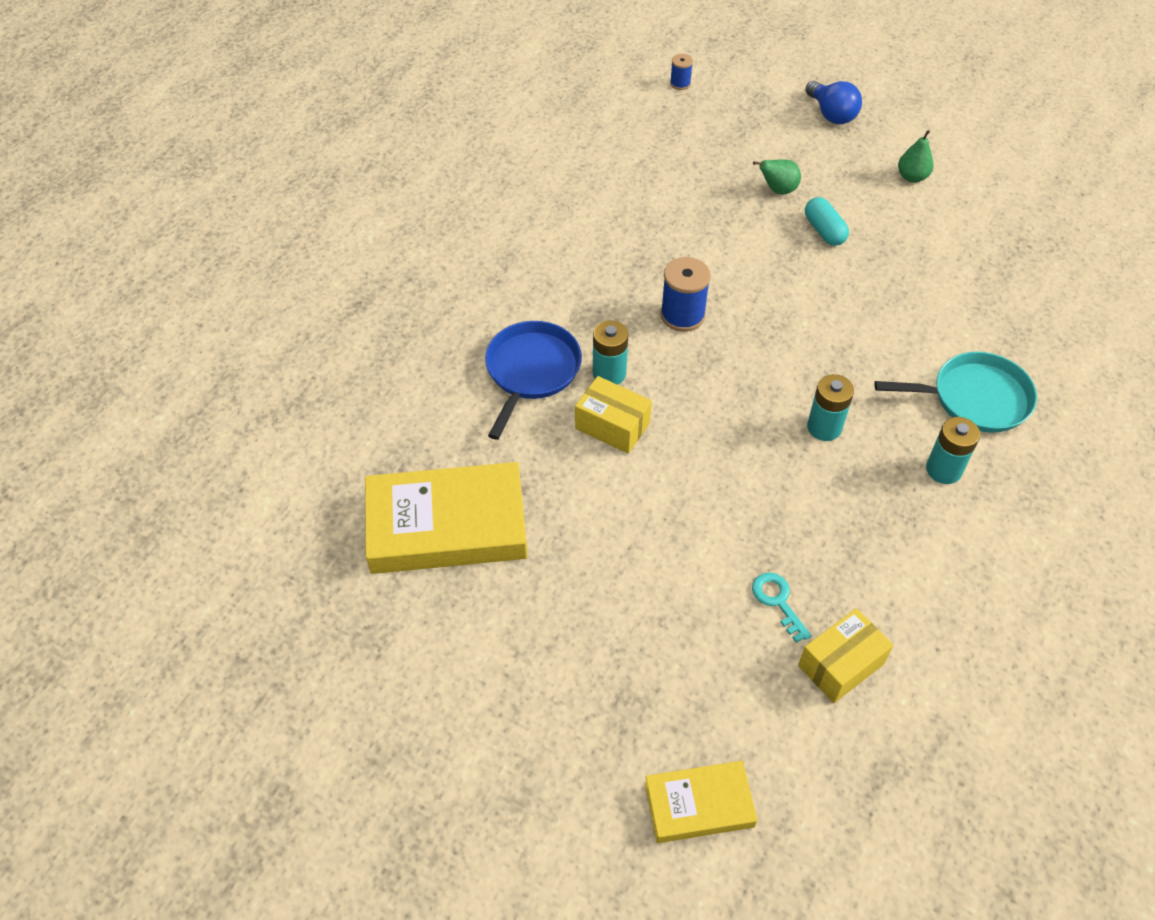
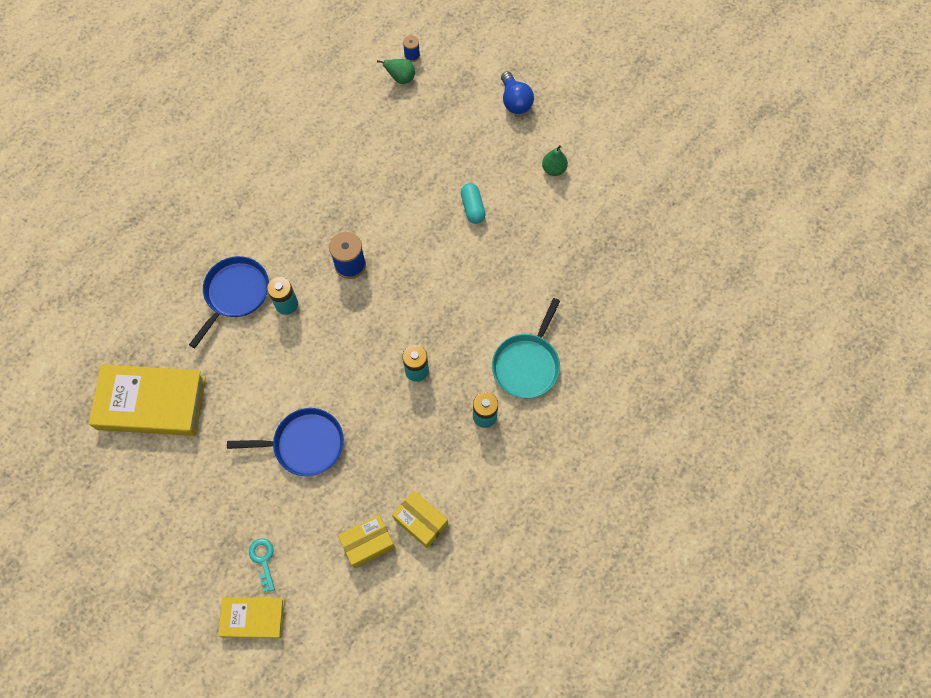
camera: 10 degrees right, 15 degrees up
yellow box [575,376,652,454] -> yellow box moved to [392,491,448,548]
turquoise key [752,573,811,643] -> turquoise key moved to [249,538,275,592]
green pear [753,160,801,195] -> green pear moved to [377,59,415,84]
turquoise pan [875,352,1037,433] -> turquoise pan turned 105 degrees clockwise [492,298,560,398]
none -> blue pan [227,408,344,476]

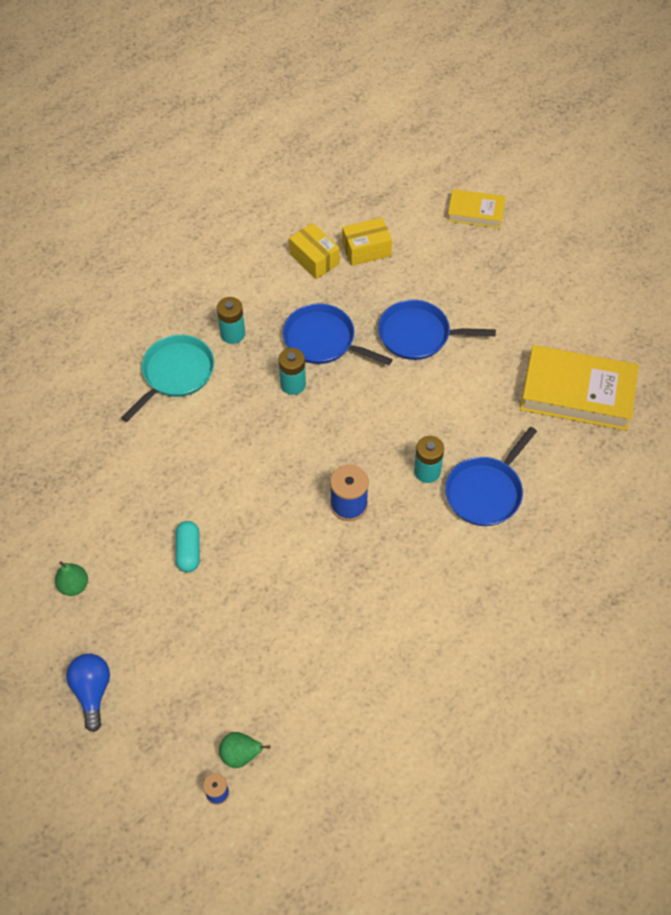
camera: 170 degrees left, 10 degrees down
turquoise key [249,538,275,592] -> none
none -> blue pan [283,303,393,365]

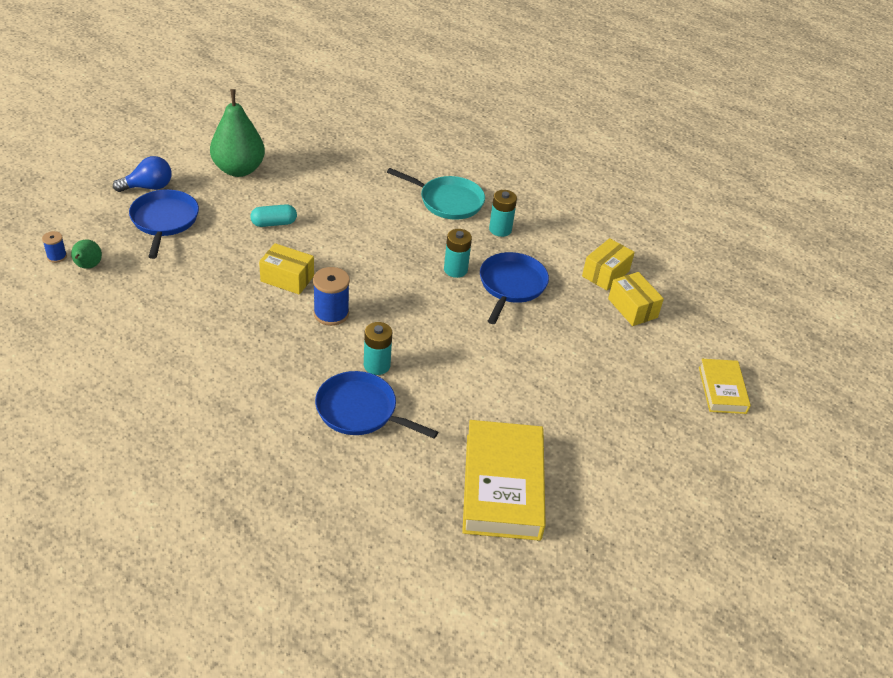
camera: 75 degrees right, 15 degrees down
green pear [55,561,88,596] -> green pear [210,89,265,177], size x2.08
blue pan [378,300,496,360] -> blue pan moved to [129,189,199,259]
none -> yellow box [259,243,314,295]

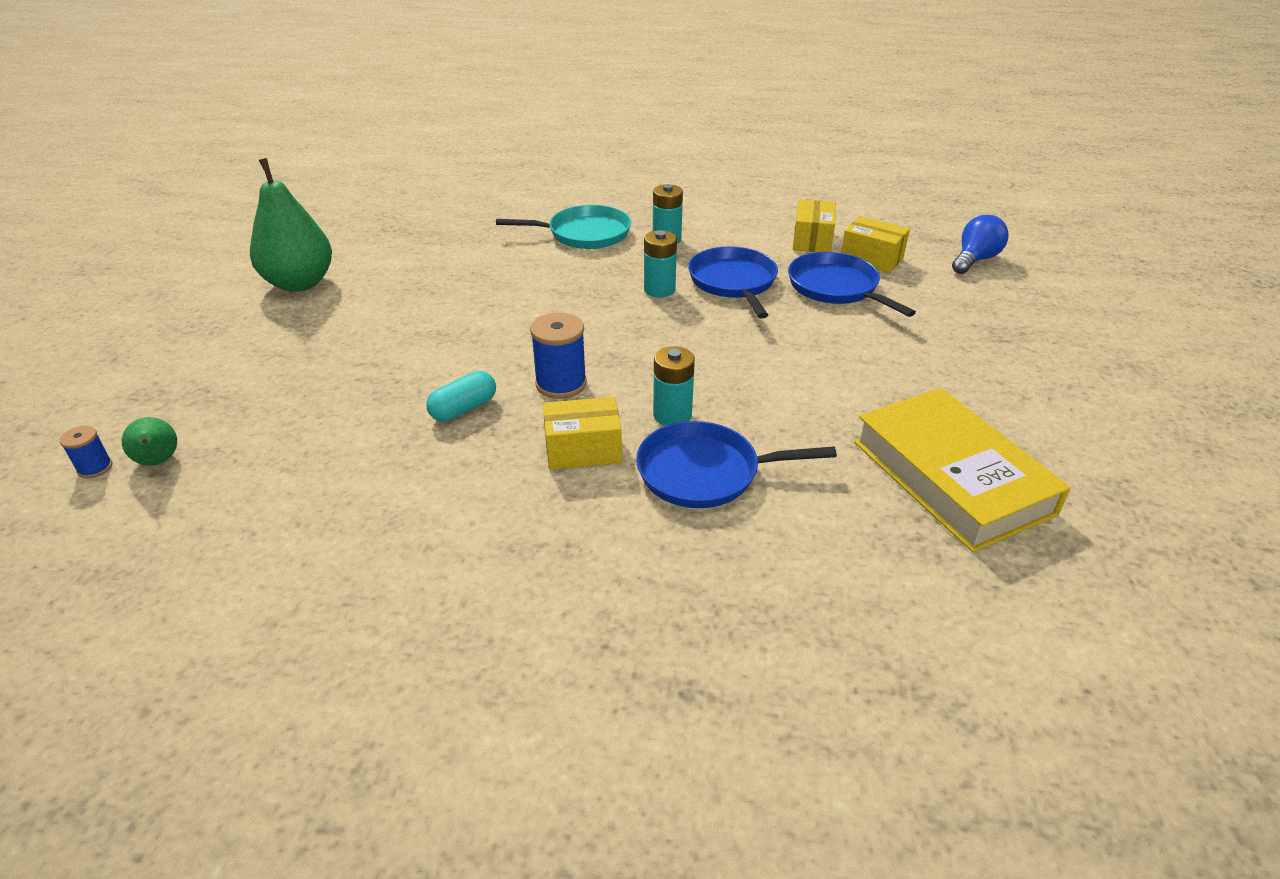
camera: 25 degrees left, 5 degrees down
blue light bulb [113,156,172,192] -> blue light bulb moved to [952,215,1009,274]
blue pan [129,189,199,259] -> blue pan moved to [788,252,916,317]
turquoise capsule [250,204,297,227] -> turquoise capsule moved to [426,371,496,422]
yellow box [259,243,314,295] -> yellow box moved to [543,397,622,470]
yellow book [699,359,751,414] -> none

